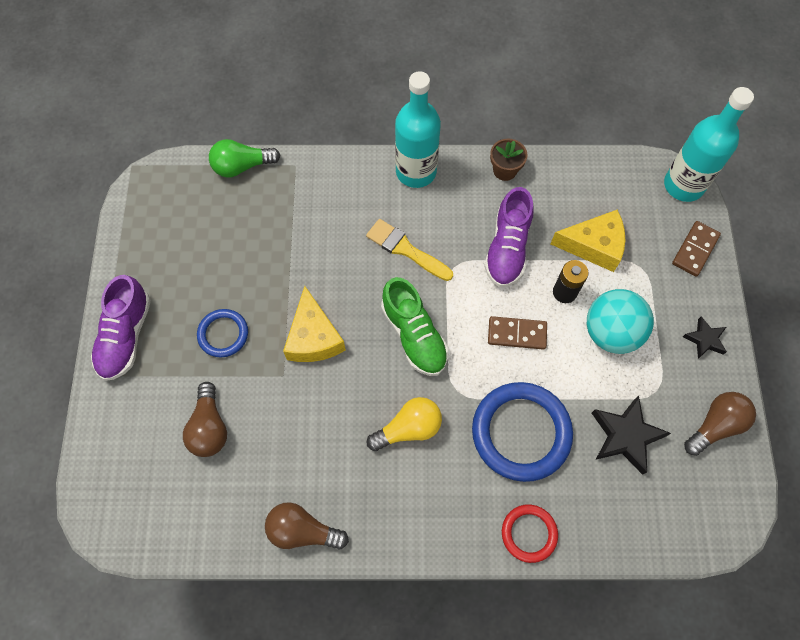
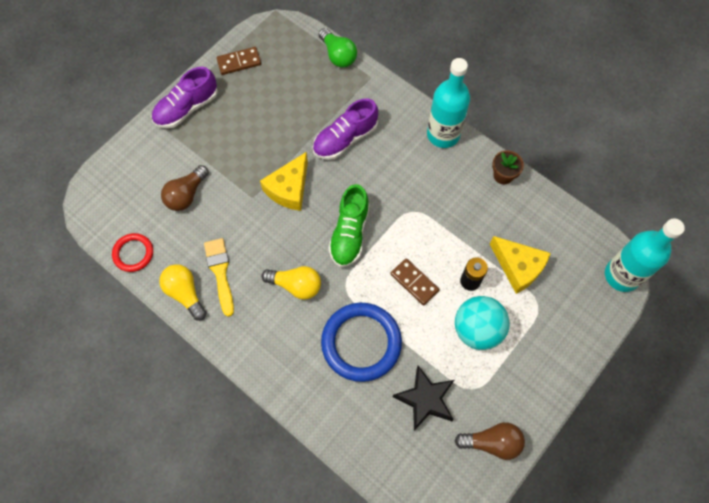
camera: 40 degrees right, 0 degrees up
blue ring [197,309,248,358] -> none
green light bulb [209,139,281,177] -> green light bulb turned 150 degrees counterclockwise [319,28,357,67]
brown light bulb [265,502,349,549] -> yellow light bulb [159,264,206,321]
yellow brush [366,219,453,281] -> yellow brush moved to [204,238,234,317]
purple shoe [484,187,534,287] -> purple shoe moved to [312,98,378,160]
red ring [502,504,558,563] -> red ring moved to [112,233,153,272]
brown domino [672,221,721,277] -> brown domino moved to [217,47,261,75]
black star [683,316,727,359] -> none

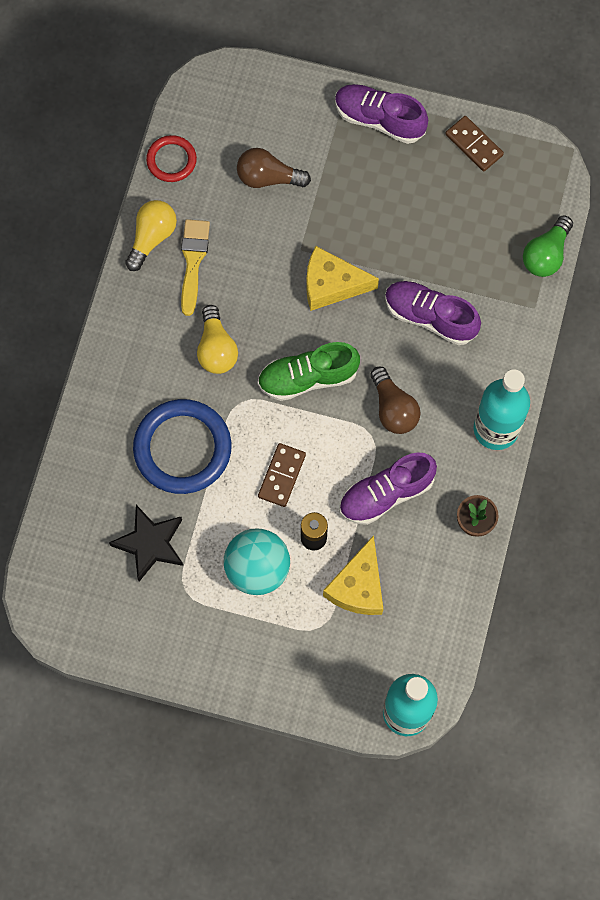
camera: 65 degrees right, 5 degrees up
yellow brush [204,238,234,317] -> yellow brush turned 45 degrees counterclockwise [181,219,210,316]
brown light bulb [455,422,525,460] -> brown light bulb moved to [370,367,421,434]
none -> purple shoe [339,452,437,525]

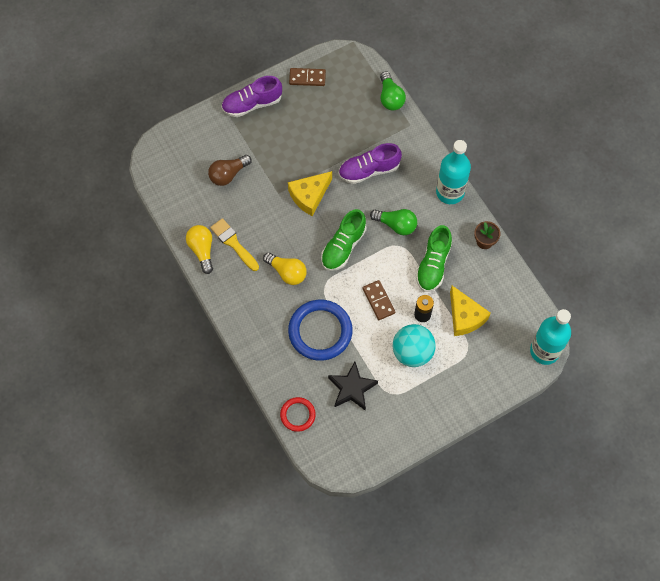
camera: 45 degrees left, 5 degrees down
red ring [146,135,197,182] -> red ring moved to [280,397,316,432]
purple shoe [339,452,437,525] -> green shoe [416,225,452,292]
brown light bulb [370,367,421,434] -> green light bulb [370,209,417,235]

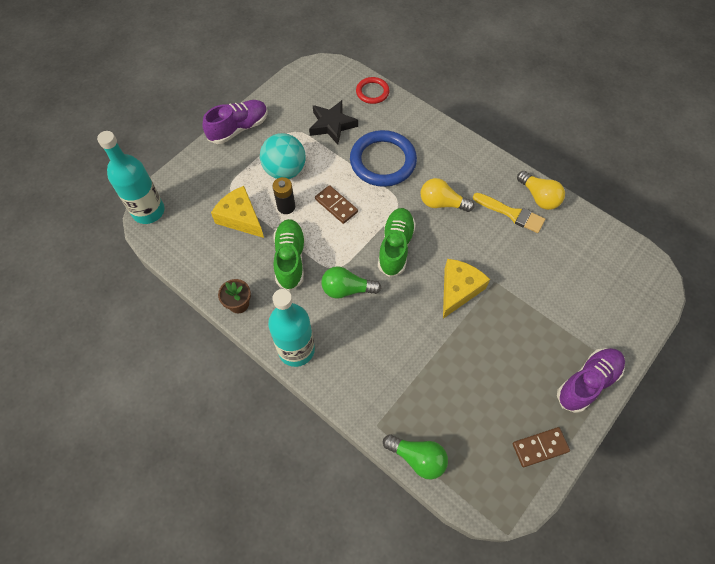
camera: 160 degrees right, 5 degrees down
brown light bulb [208,155,252,186] -> none
purple shoe [338,143,402,184] -> purple shoe moved to [202,100,268,144]
green light bulb [380,71,406,110] -> green light bulb turned 150 degrees clockwise [383,434,448,480]

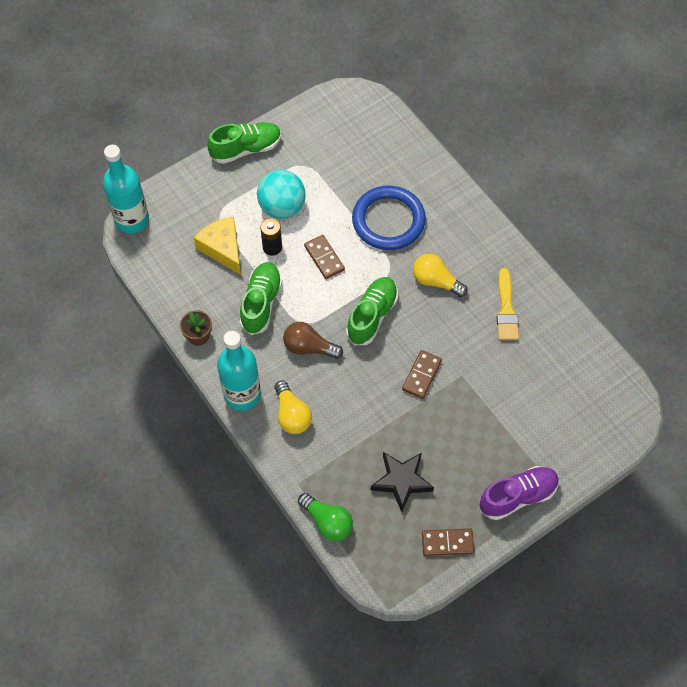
camera: 15 degrees right, 0 degrees up
purple shoe [202,100,268,144] -> green shoe [207,122,281,164]
black star [309,100,358,145] -> black star moved to [371,452,434,512]
green light bulb [321,266,381,299] -> brown light bulb [283,322,343,359]
red ring [356,77,390,104] -> none
yellow cheese [443,259,490,318] -> brown domino [402,350,442,399]
yellow brush [473,193,545,233] -> yellow brush turned 45 degrees clockwise [497,268,519,340]
yellow light bulb [517,171,565,210] -> yellow light bulb moved to [275,381,312,434]

